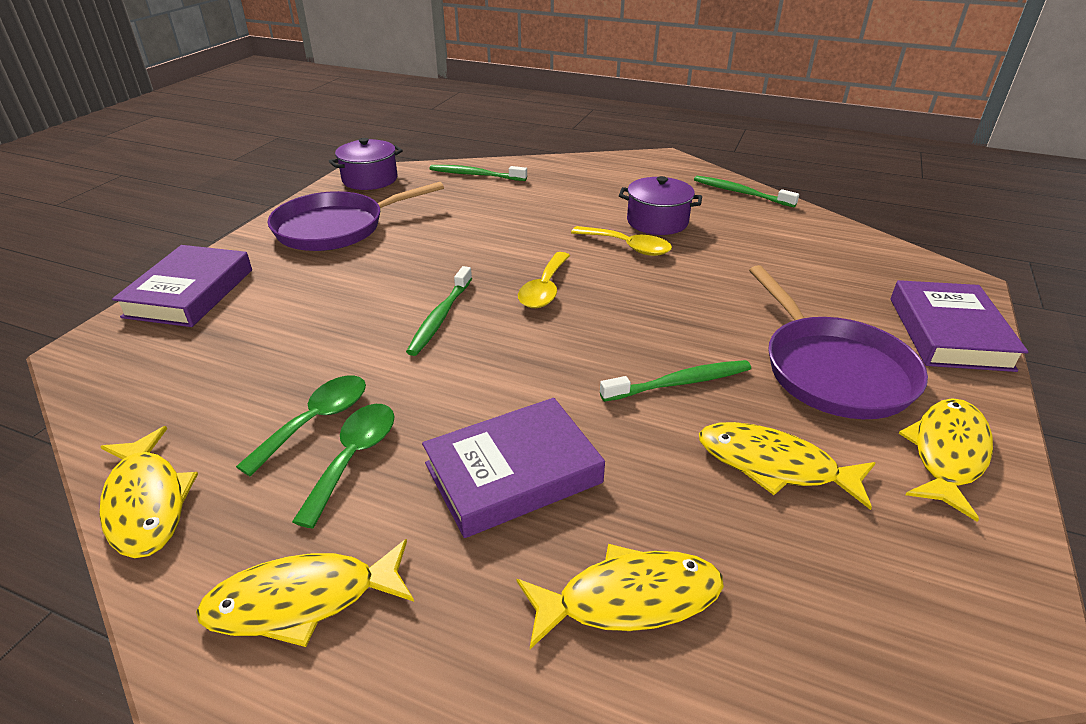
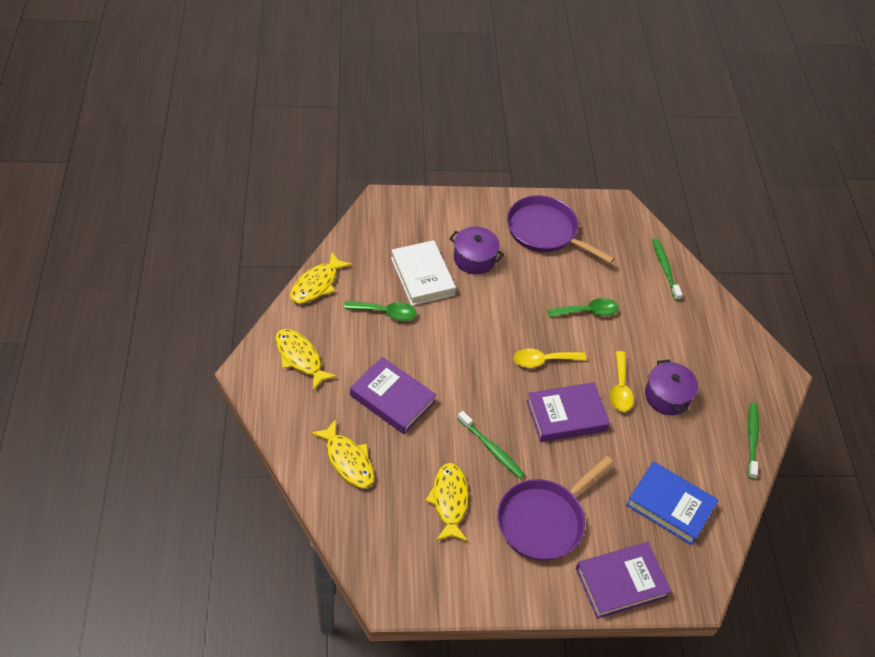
camera: 60 degrees right, 15 degrees up
purple book [112,245,252,327] -> purple book moved to [526,382,610,442]
green spoon [292,404,395,529] -> green spoon moved to [548,298,619,317]
purple pot [329,138,403,190] -> purple pot moved to [449,226,504,274]
green toothbrush [406,266,472,356] -> none
yellow fish [898,398,993,522] -> none
none -> white book [391,240,456,306]
none -> blue book [626,461,718,545]

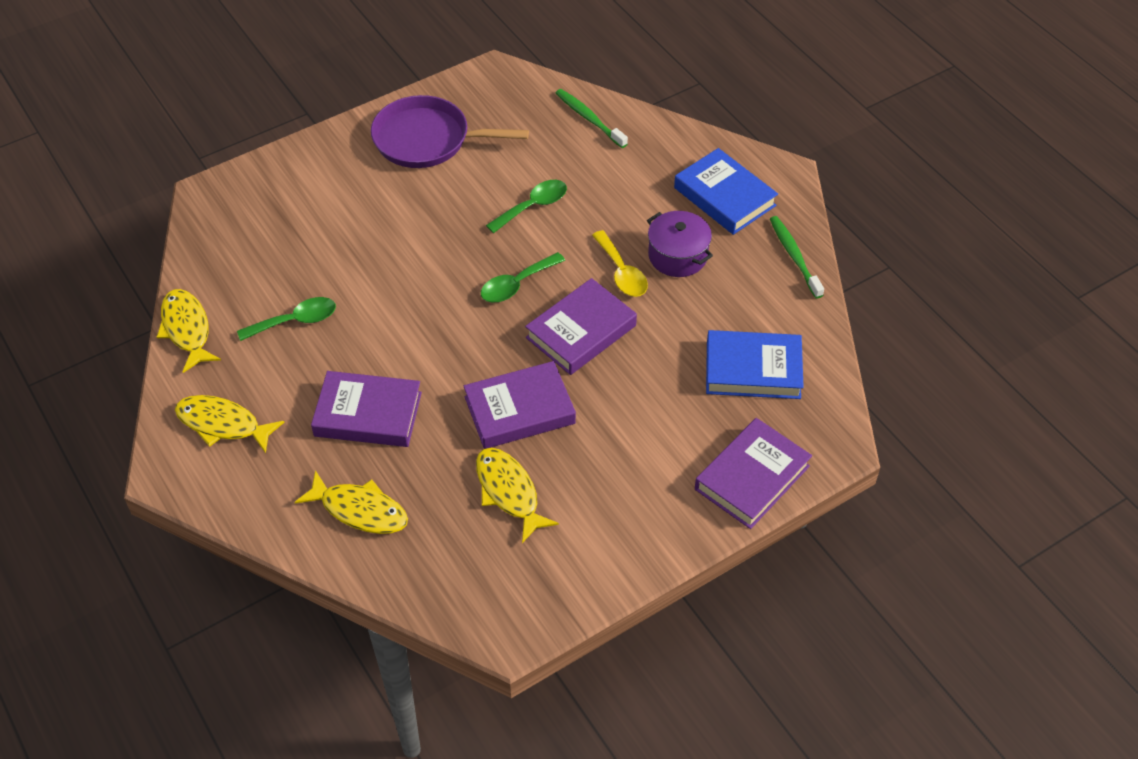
camera: 25 degrees left, 0 degrees up
yellow fish [290,251,352,304] -> yellow fish turned 150 degrees clockwise [157,289,221,373]
white book [391,240,456,306] -> none
purple pot [449,226,504,274] -> none
green toothbrush [457,411,525,479] -> purple book [464,361,576,449]
purple pan [497,456,613,561] -> none
yellow spoon [513,348,586,368] -> green spoon [481,252,565,302]
none -> blue book [674,148,778,235]

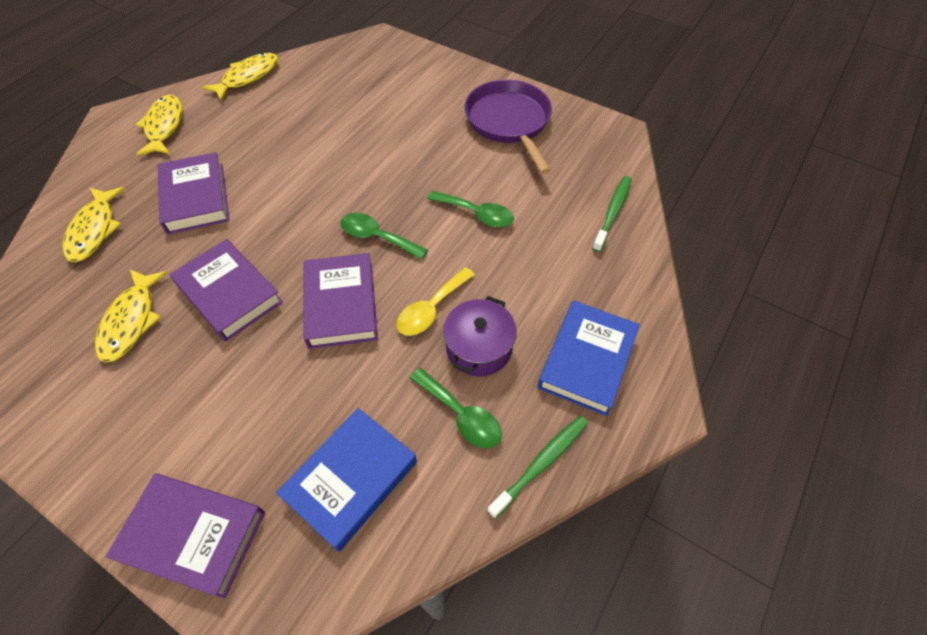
camera: 65 degrees right, 5 degrees up
green spoon [237,297,336,341] -> green spoon moved to [410,368,502,448]
yellow fish [476,448,559,543] -> yellow fish turned 150 degrees clockwise [95,269,168,363]
purple book [525,278,637,375] -> purple book turned 60 degrees clockwise [304,253,378,349]
blue book [706,330,804,399] -> blue book turned 60 degrees clockwise [276,408,417,552]

